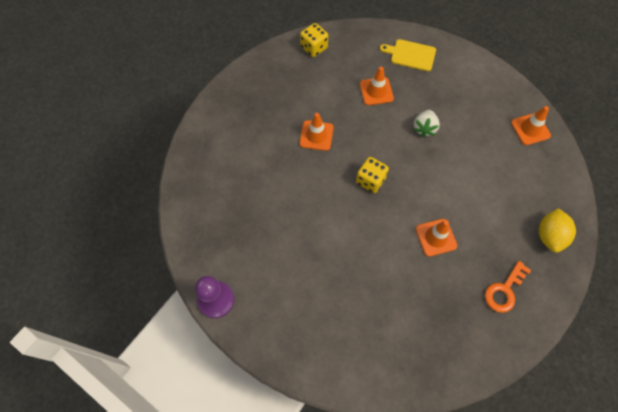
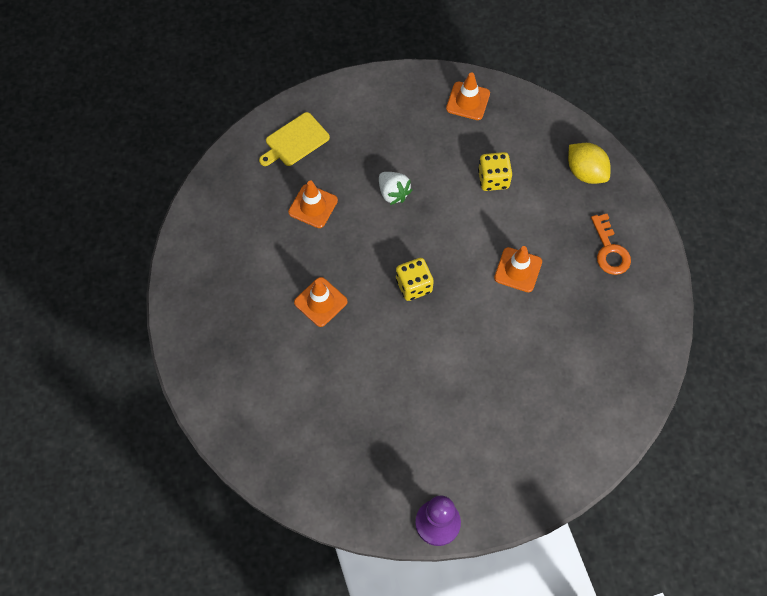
camera: 55 degrees left, 0 degrees up
yellow dice [300,23,328,57] -> yellow dice moved to [478,152,512,191]

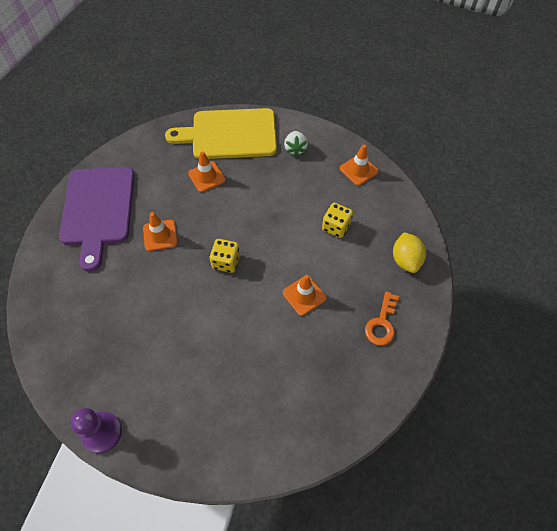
camera: 35 degrees right, 5 degrees down
yellow cutting board [259,112,330,166] -> yellow cutting board [165,108,277,159], size x2.02
white strawberry [379,172,412,205] -> white strawberry moved to [284,131,308,157]
none -> purple cutting board [59,167,135,272]

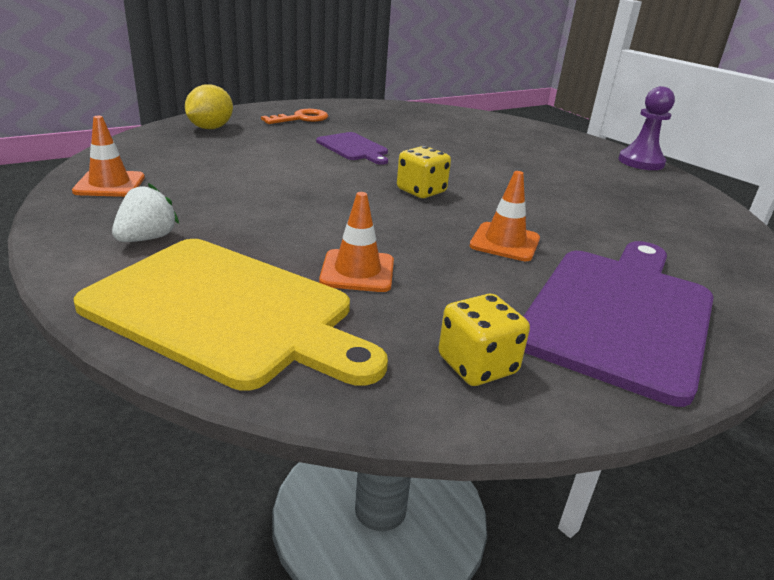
camera: 150 degrees left, 30 degrees down
orange traffic cone [283,275,326,316] -> purple cutting board [316,132,388,165]
yellow dice [322,203,353,238] -> yellow dice moved to [438,294,530,386]

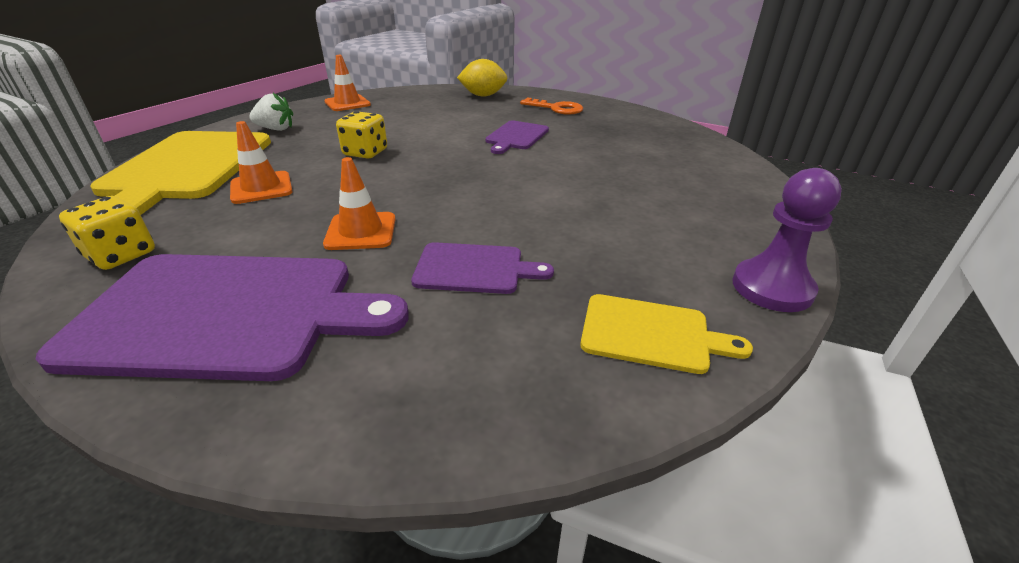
camera: 65 degrees right, 5 degrees up
yellow dice [397,146,451,198] -> yellow dice moved to [336,111,387,159]
none -> purple cutting board [411,242,554,294]
none -> yellow cutting board [580,294,753,374]

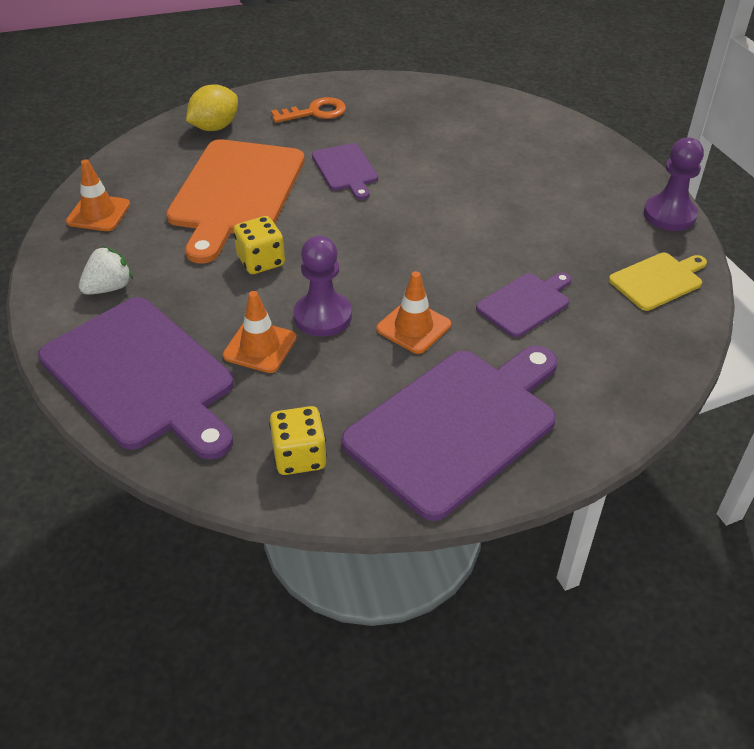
camera: 45 degrees left, 10 degrees up
yellow cutting board [90,131,271,215] -> purple cutting board [38,297,234,460]
none -> orange cutting board [166,139,305,263]
none -> purple pawn [293,236,352,337]

